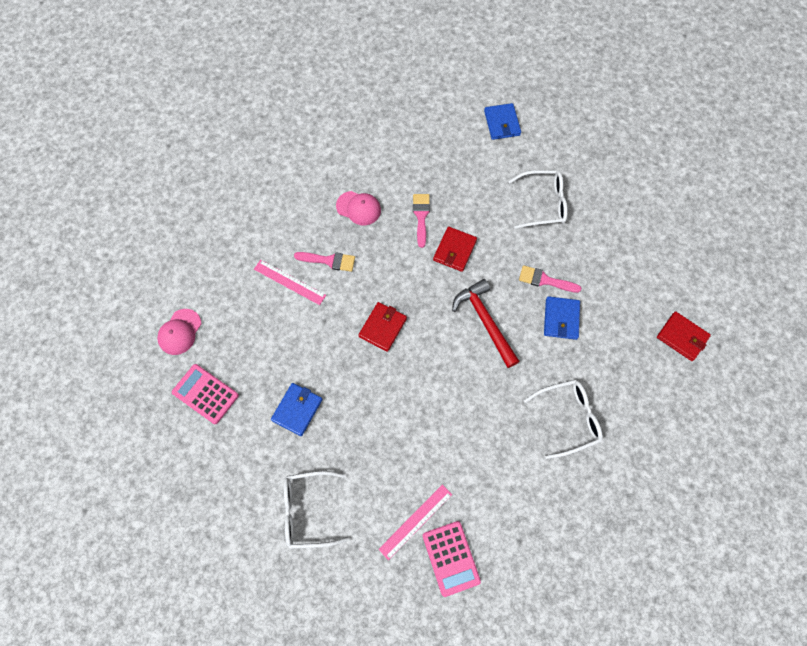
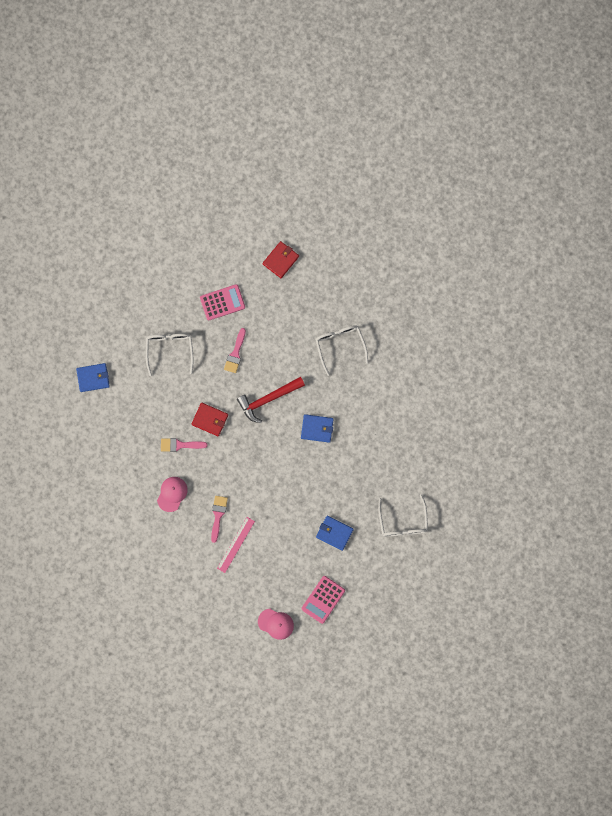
camera: 90 degrees left, 10 degrees up
red wallet [358,302,407,352] -> none
pink ruler [379,484,452,560] -> none
pink calculator [423,521,481,597] -> pink calculator moved to [200,284,245,320]
blue wallet [544,296,580,340] -> blue wallet moved to [301,414,334,443]

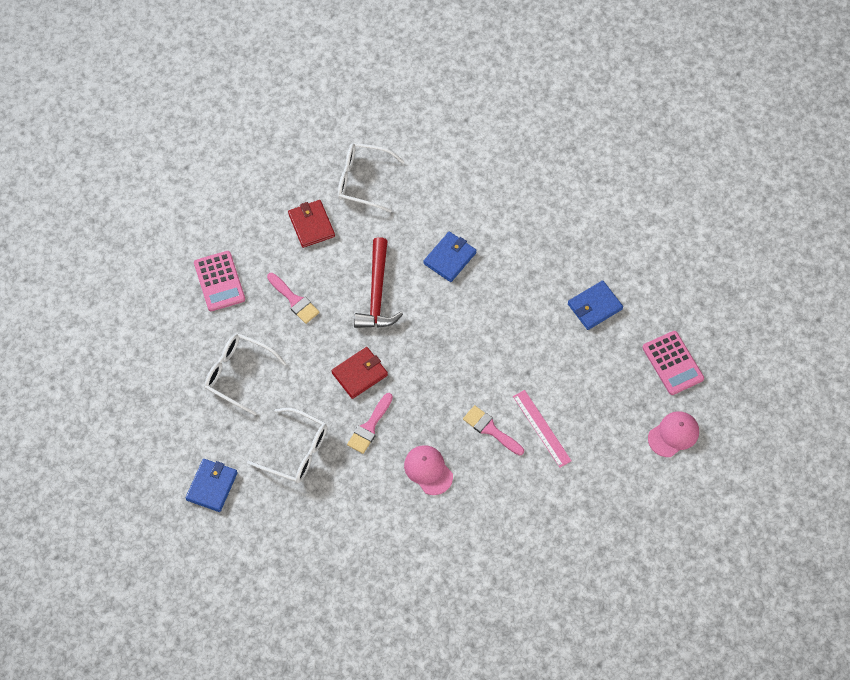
camera: 60 degrees left, 15 degrees down
pink calculator [200,284,245,320] -> pink calculator turned 150 degrees clockwise [194,251,245,311]
red wallet [263,241,299,278] -> red wallet moved to [288,200,335,248]
white glasses [378,494,428,537] -> white glasses moved to [247,408,327,483]

